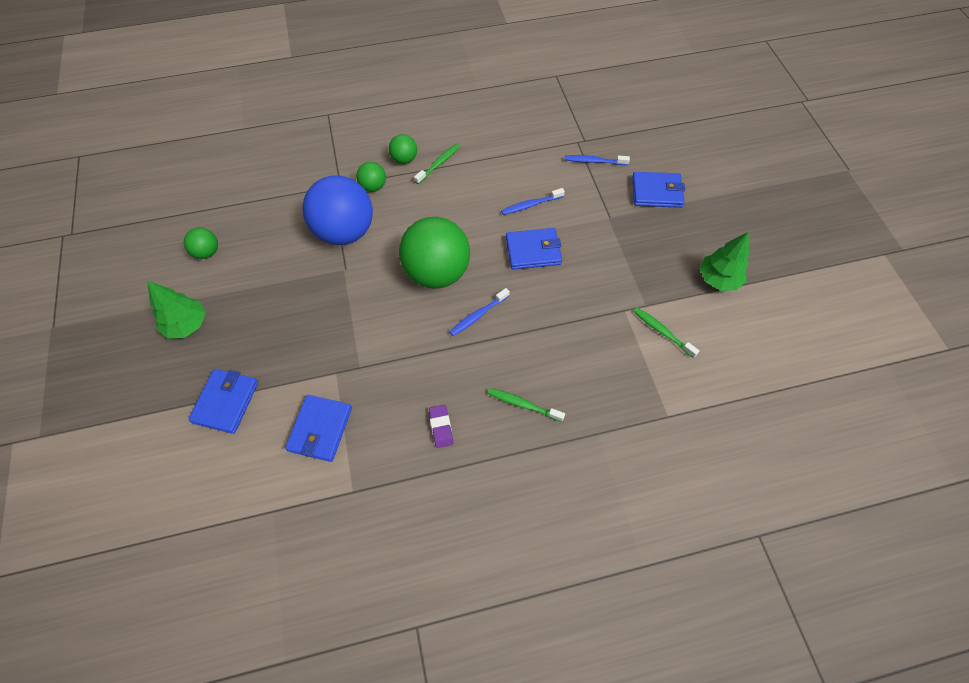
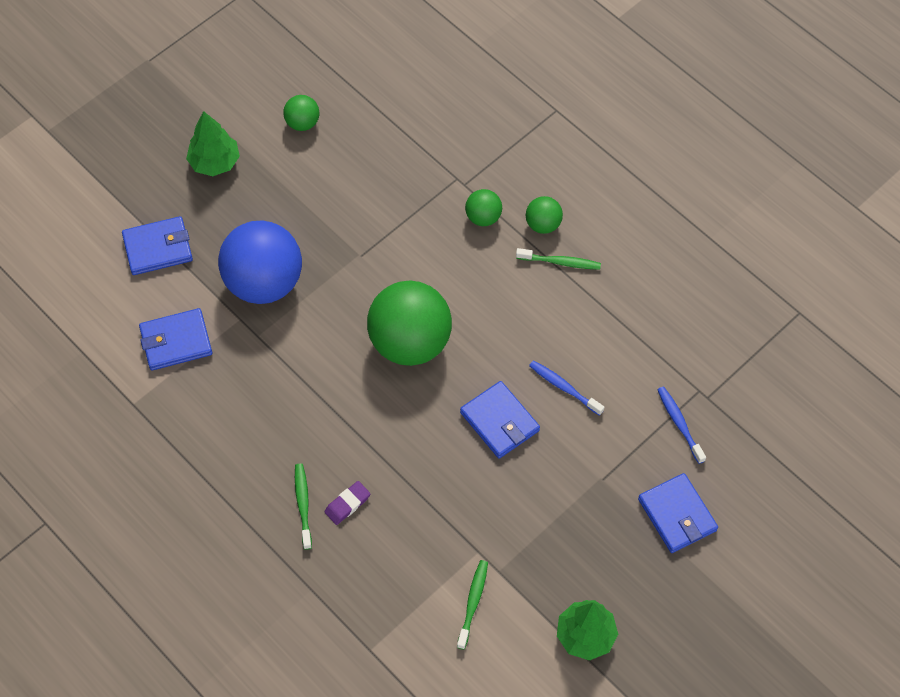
camera: 60 degrees right, 0 degrees up
blue ball [302,175,373,245] -> blue ball moved to [218,220,302,304]
purple eraser [429,405,453,448] -> purple eraser moved to [324,481,370,525]
blue toothbrush [449,288,510,336] -> none

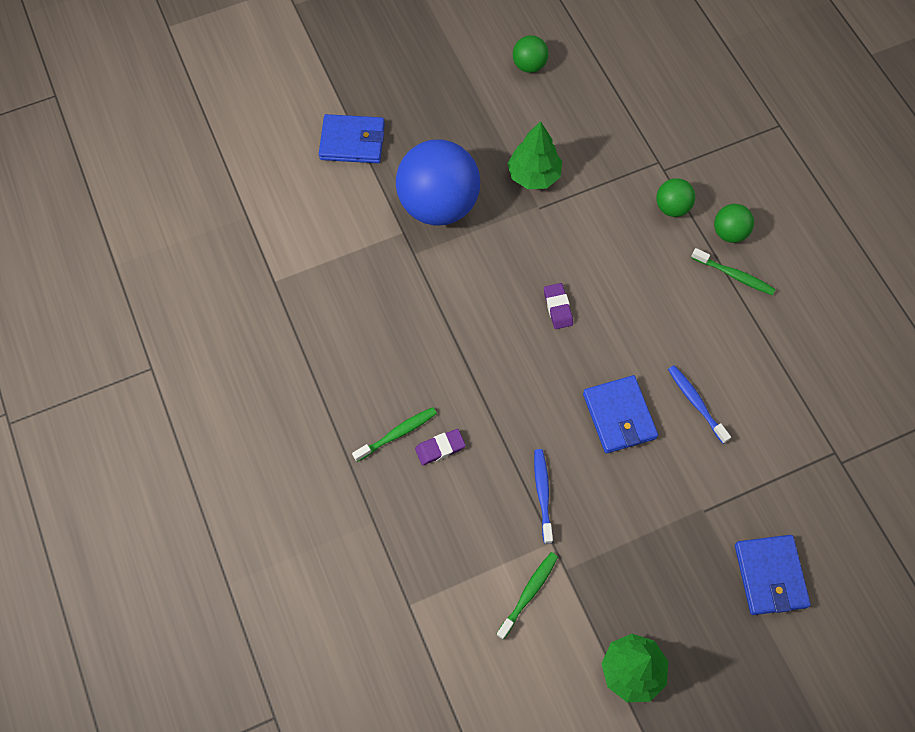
camera: 20 degrees right, 5 degrees up
blue wallet [139,308,212,371] -> none
green tree [186,111,240,176] -> green tree moved to [507,121,562,189]
green toothbrush [295,463,312,550] -> green toothbrush turned 45 degrees clockwise [352,407,437,462]
green ball [367,281,452,366] -> purple eraser [544,283,573,329]
blue toothbrush [657,387,706,464] -> blue toothbrush moved to [534,449,553,544]

